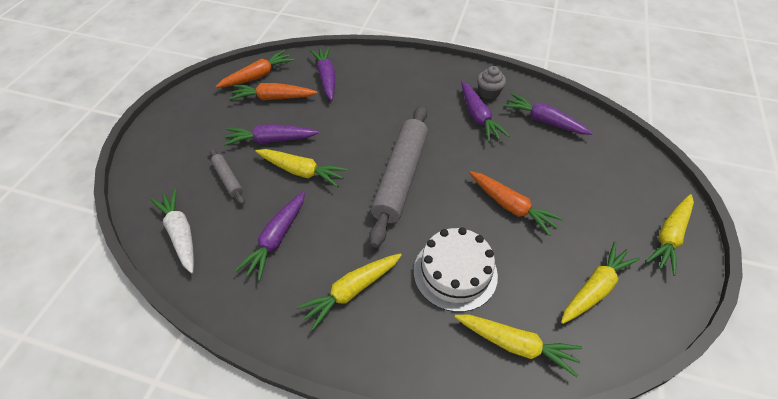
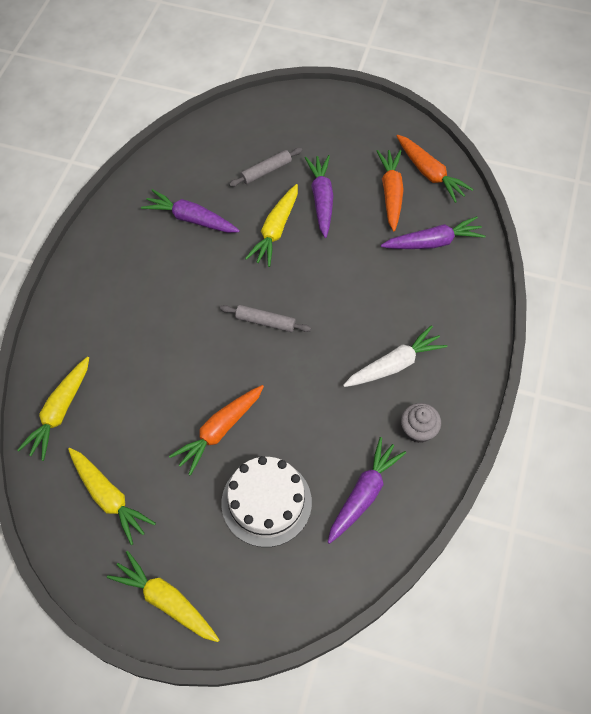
camera: 90 degrees right, 10 degrees up
white carrot [150,188,194,273] -> white carrot moved to [343,325,447,387]
yellow carrot [296,253,402,330] -> none
grey rolling pin [369,105,428,248] -> grey rolling pin [220,305,311,332], size x0.45
white cake [414,227,498,312] -> white cake moved to [221,456,312,547]
purple carrot [461,81,510,142] -> none

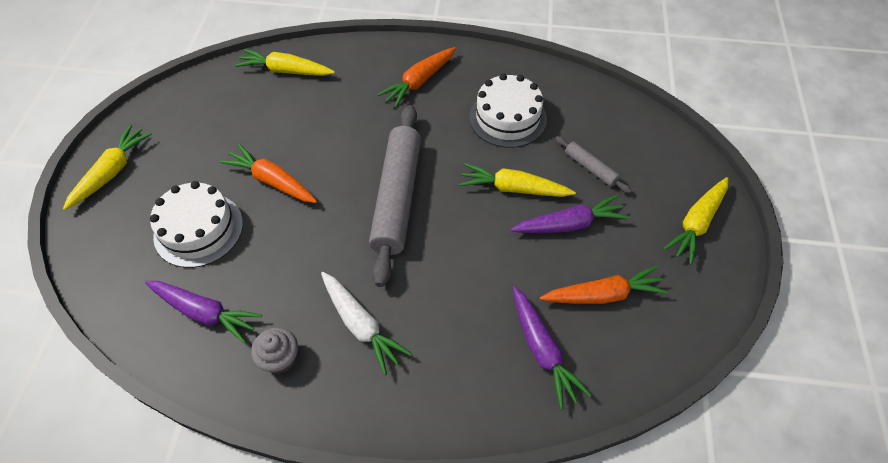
camera: 80 degrees right, 5 degrees down
yellow carrot [68,448,156,545] -> yellow carrot moved to [663,177,728,265]
purple carrot [141,189,240,233] -> white cake [469,73,547,148]
grey rolling pin [220,305,311,332] -> grey rolling pin [369,105,421,287], size x2.21
orange carrot [396,135,474,203] -> orange carrot moved to [377,47,456,108]

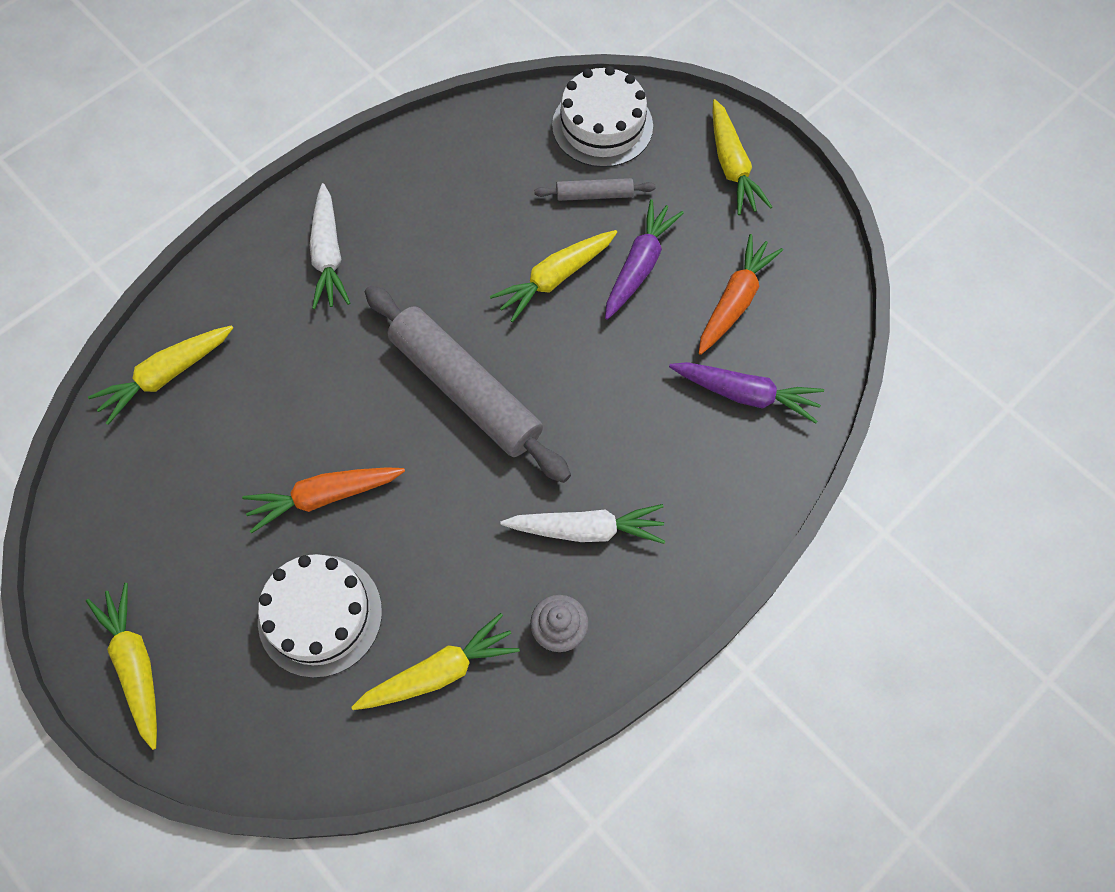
camera: 50 degrees left, 10 degrees up
purple carrot [145,281,262,343] -> yellow carrot [351,613,520,710]
orange carrot [377,47,456,108] -> white carrot [310,183,350,309]
white cake [469,73,547,148] -> white cake moved to [552,66,653,167]

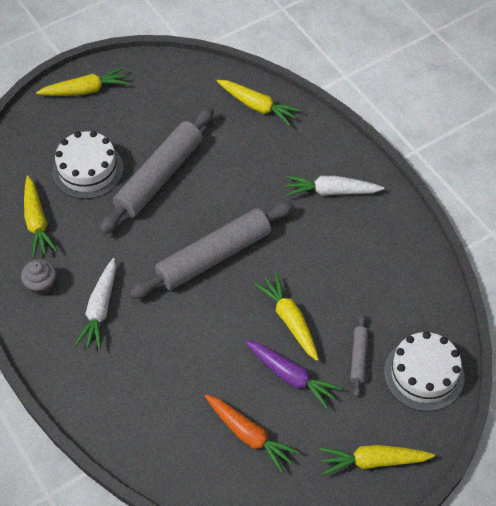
camera: 100 degrees right, 10 degrees down
yellow carrot [88,325,233,425] -> yellow carrot turned 150 degrees clockwise [217,80,301,126]
orange carrot [242,467,405,534] -> grey rolling pin [99,107,214,235]
purple carrot [669,362,824,423] -> none

